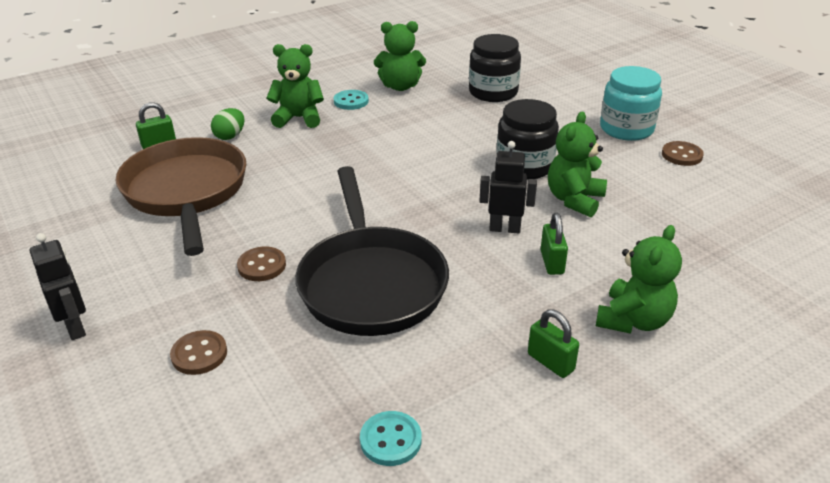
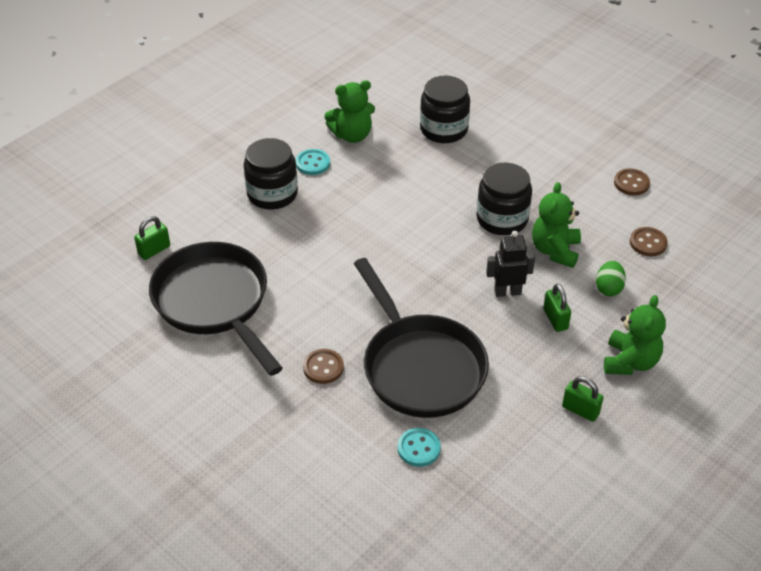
camera: 15 degrees left, 10 degrees up
black robot [30,233,86,340] -> none
brown pan [115,137,246,256] -> black pan [149,242,283,376]
brown button [170,330,227,375] -> brown button moved to [630,227,668,256]
green egg [211,108,245,140] -> green egg moved to [596,261,626,296]
green teddy bear [267,44,324,128] -> black jar [244,138,298,210]
turquoise button [360,411,422,466] -> turquoise button moved to [398,428,441,467]
turquoise jar [600,66,662,141] -> none

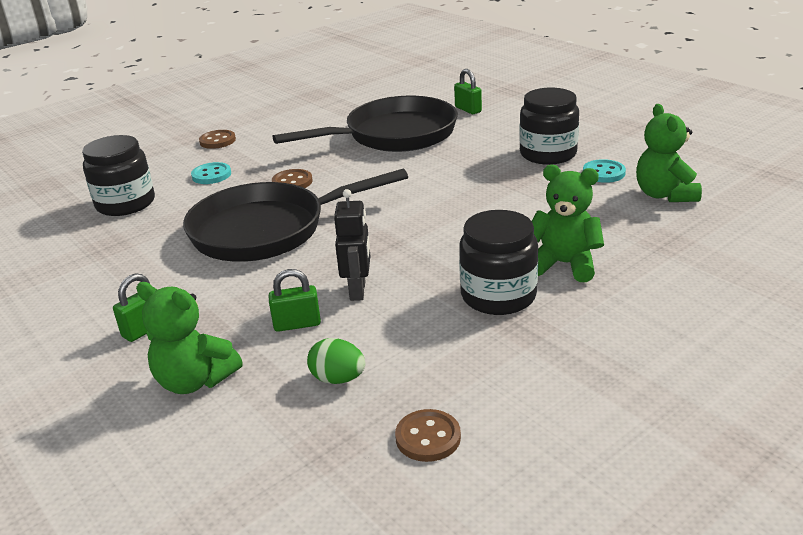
camera: 100 degrees right, 15 degrees down
turquoise button [398,428,441,467] -> turquoise button moved to [191,162,231,184]
black jar [420,76,470,143] -> black jar moved to [82,135,155,216]
green teddy bear [532,182,581,268] -> green teddy bear moved to [532,165,604,282]
brown button [614,168,650,195] -> brown button moved to [199,130,236,149]

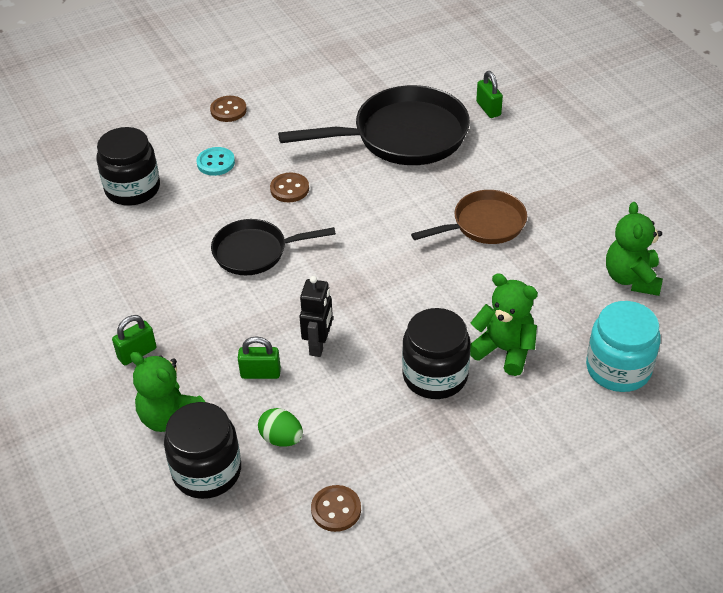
camera: 10 degrees right, 15 degrees up
black pan [183,169,408,261] -> black pan [211,219,336,275], size x0.59
black jar [519,88,579,165] -> black jar moved to [164,402,241,499]
turquoise button [583,159,626,183] -> none
none -> brown pan [411,190,527,244]
none -> turquoise jar [586,301,661,392]

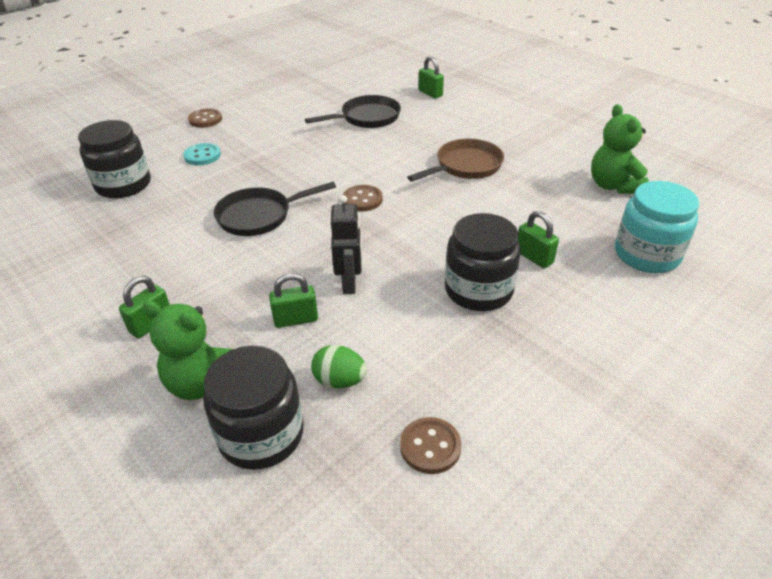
camera: 15 degrees left, 5 degrees down
brown button [270,172,309,202] -> brown button moved to [343,185,383,211]
black pan [278,85,470,165] -> black pan [305,95,401,128], size x0.59
green teddy bear [470,273,538,376] -> green padlock [518,211,559,268]

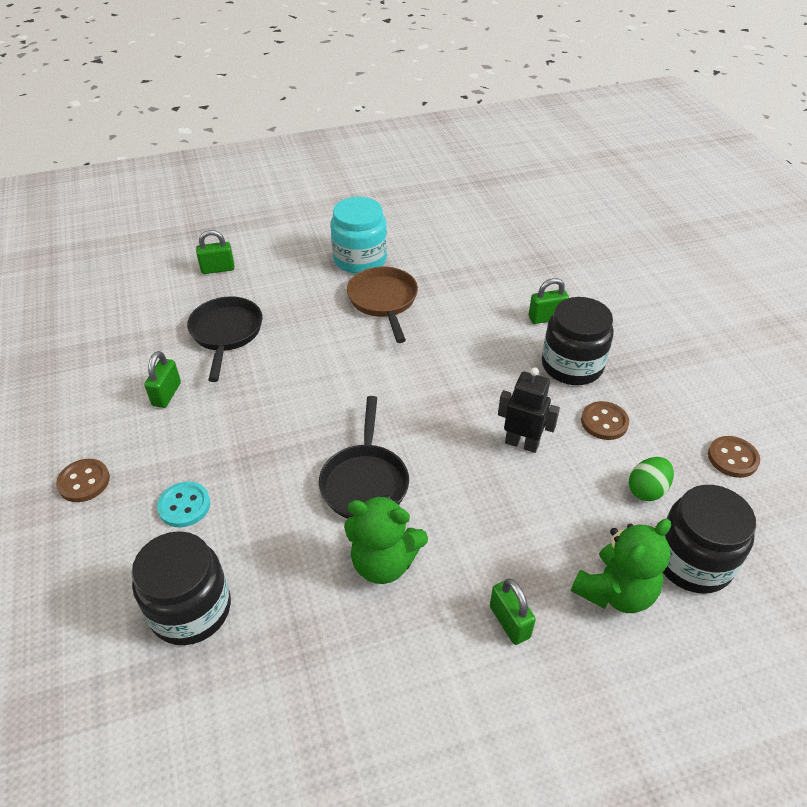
camera: 65 degrees left, 5 degrees up
green padlock [269,273,318,328] -> green padlock moved to [144,351,181,408]
brown button [343,185,383,211] -> brown button moved to [581,401,629,440]
green teddy bear [591,104,649,194] -> green teddy bear moved to [344,495,428,584]
turquoise jar [615,181,700,273] -> turquoise jar moved to [331,197,387,274]

